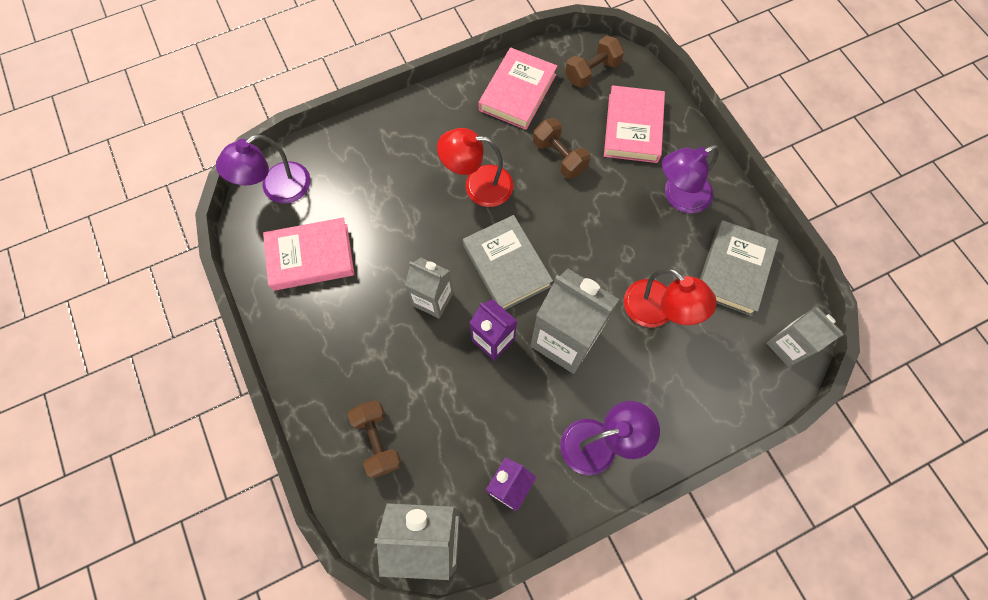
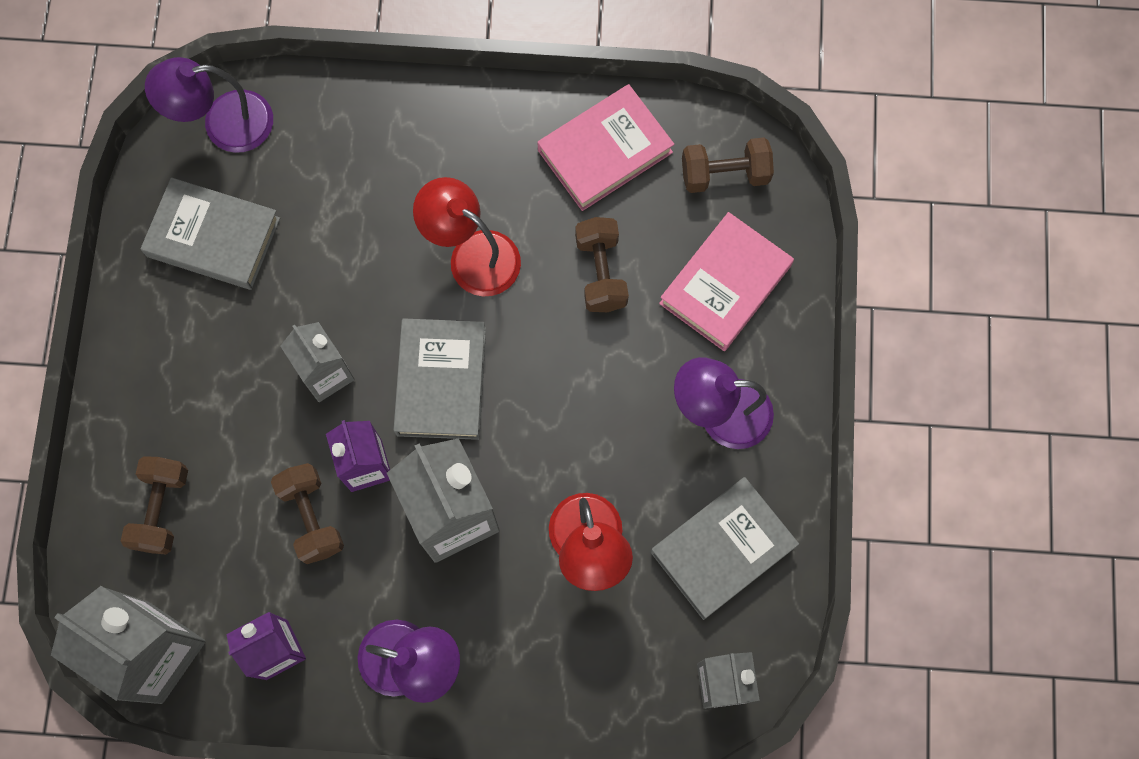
camera: 30 degrees right, 5 degrees up
pink book [263,218,354,291] -> grey book [141,177,280,290]
none -> brown dumbbell [271,463,344,564]

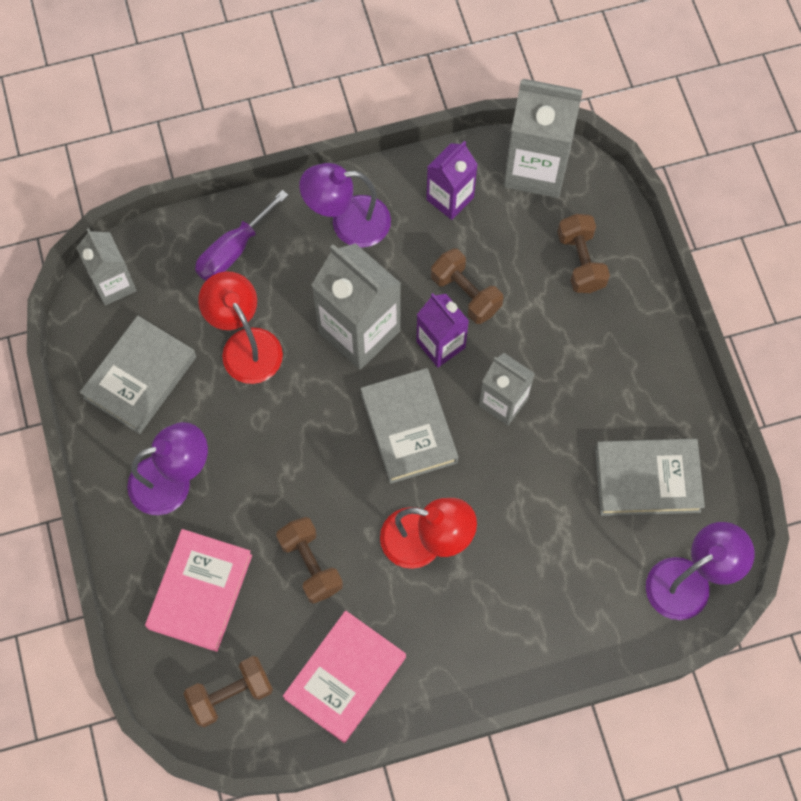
camera: 160 degrees right, 5 degrees down
none -> purple screwdriver [195,190,288,281]

